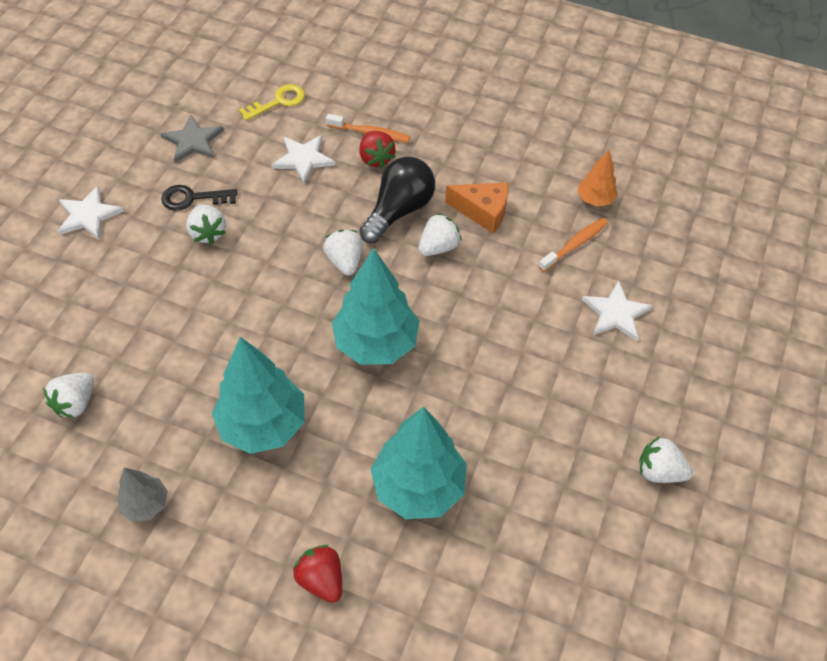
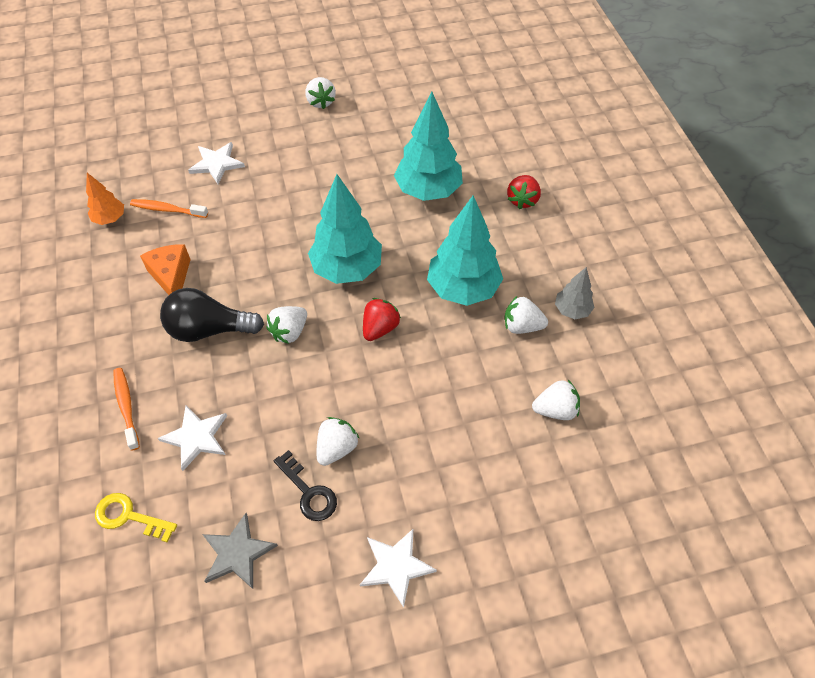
camera: 125 degrees left, 0 degrees up
red strawberry [359,131,395,168] -> red strawberry moved to [363,298,401,341]
white strawberry [418,213,462,256] -> white strawberry moved to [505,296,548,334]

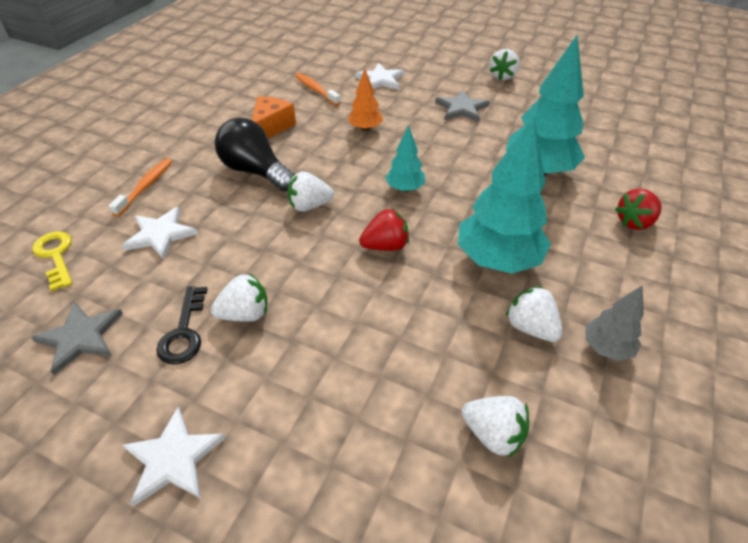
camera: 40 degrees right, 10 degrees down
orange tree [86,173,124,225] -> orange tree moved to [348,69,383,131]
turquoise tree [308,174,382,284] -> turquoise tree [385,125,425,192], size x0.51
none -> grey star [435,90,490,122]

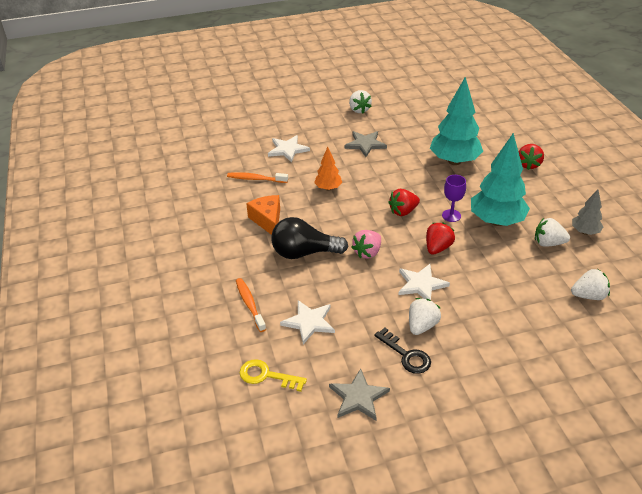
camera: 40 degrees left, 5 degrees down
white star [122,407,226,506] -> white star moved to [398,264,450,300]
white strawberry [288,171,334,212] -> pink strawberry [351,230,381,258]
turquoise tree [385,125,425,192] -> red strawberry [388,189,420,216]
none -> purple goblet [442,175,466,222]

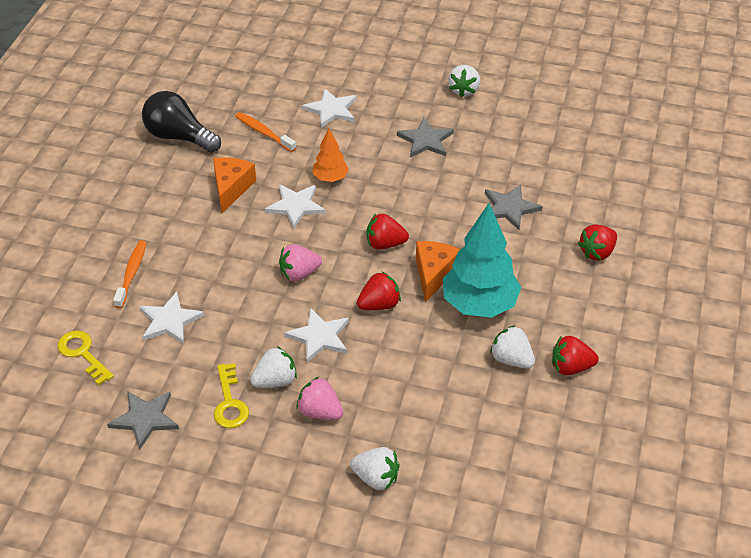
camera: 30 degrees right, 5 degrees up
black light bulb [271,217,348,259] -> black light bulb moved to [142,91,221,153]
black key [374,328,431,374] -> yellow key [214,363,249,428]
turquoise tree [430,77,483,165] -> grey star [485,184,543,230]
purple goblet [442,175,466,222] -> orange cheese [416,241,461,302]
white strawberry [571,269,610,300] -> white strawberry moved to [350,447,400,491]
grey tree [572,189,603,235] -> red strawberry [552,336,599,376]
none -> white star [265,184,326,228]
none -> pink strawberry [297,377,343,420]

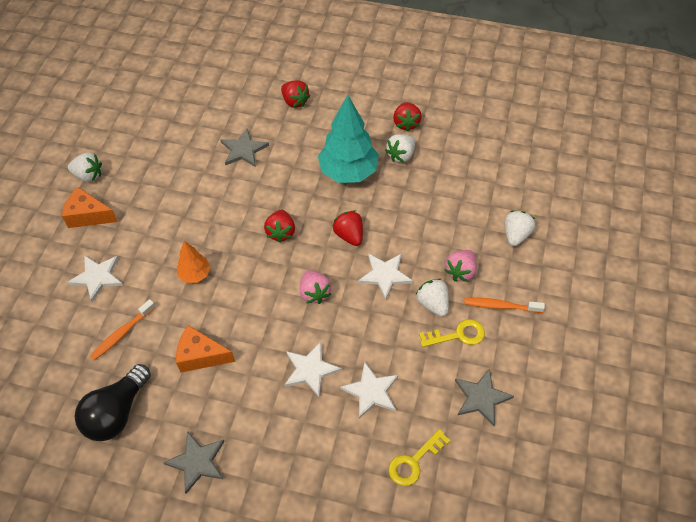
camera: 90 degrees left, 10 degrees up
orange toothbrush [113,240,147,309] -> orange toothbrush moved to [464,298,545,313]
white star [265,184,326,228] -> white star moved to [284,342,341,397]
grey star [397,117,454,157] -> grey star moved to [163,431,224,494]
orange cheese [416,241,461,302] -> orange cheese moved to [62,187,118,228]

